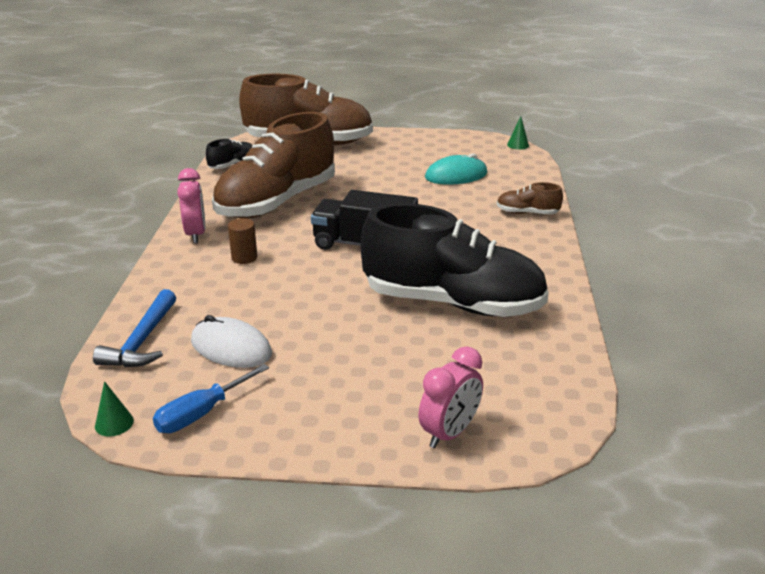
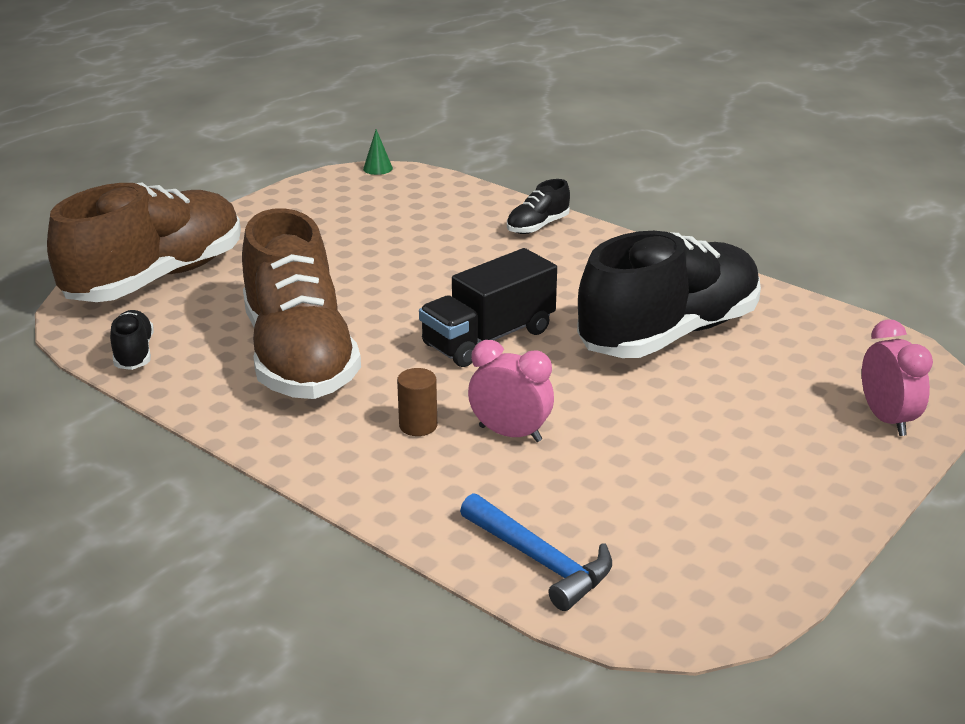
camera: 55 degrees left, 0 degrees up
green cone [95,381,134,437] -> none
blue screwdriver [153,364,269,433] -> none
pink clock [177,168,205,243] -> pink clock moved to [468,340,554,442]
white mouse [191,315,272,368] -> none
turquoise mouse [425,153,487,185] -> none
brown shoe [497,182,563,214] -> black shoe [507,179,570,234]

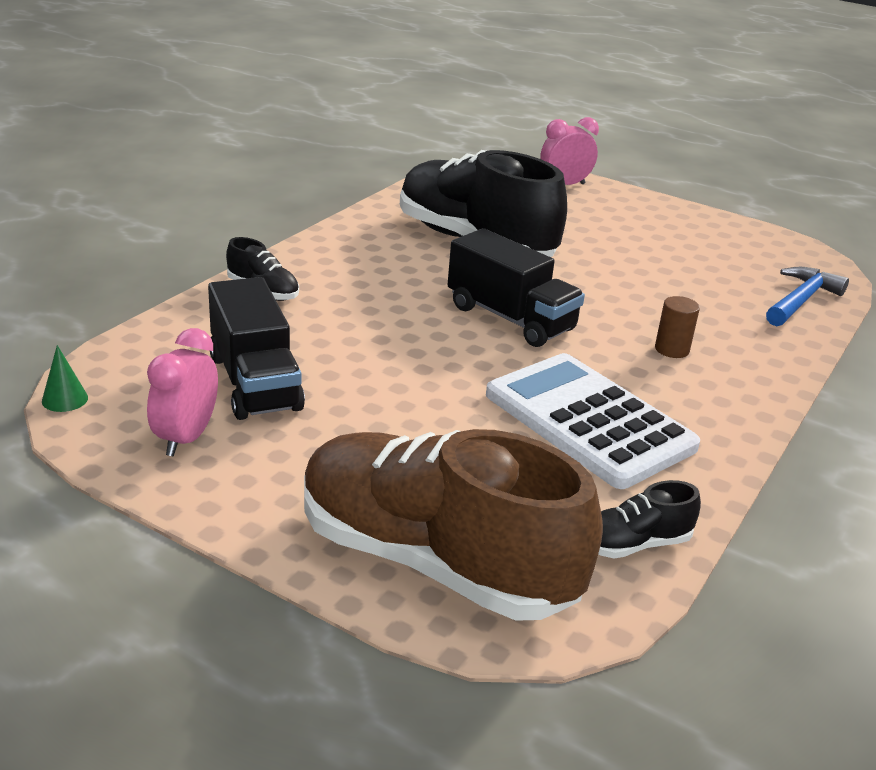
camera: 100 degrees left, 0 degrees up
brown shoe [242,208,361,399] -> white calculator [486,353,700,489]
pink clock [468,340,554,442] -> pink clock moved to [147,328,218,456]
none -> black truck [208,277,305,420]

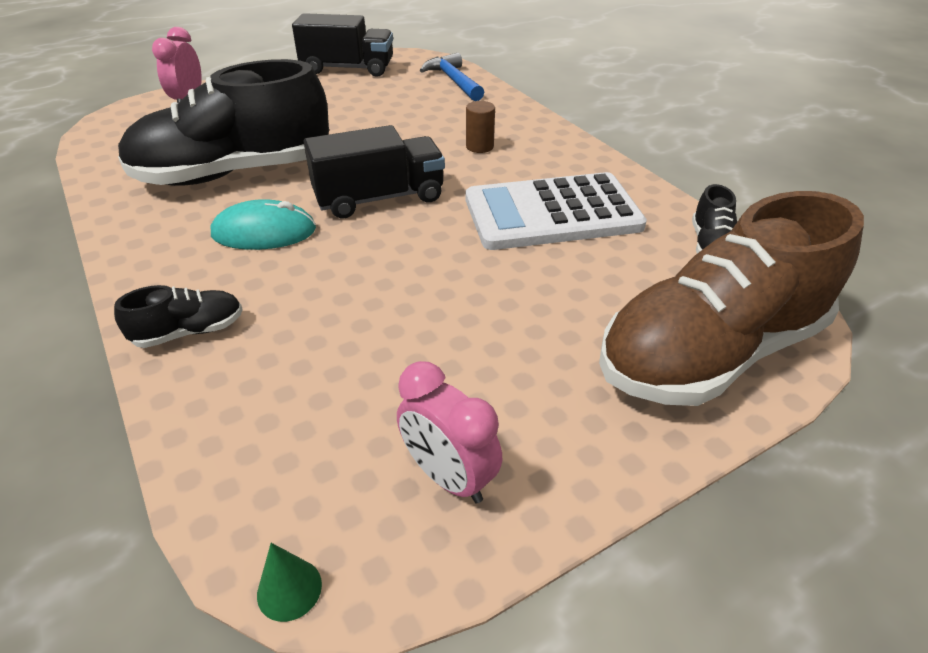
camera: 60 degrees left, 10 degrees up
black truck [208,277,305,420] -> black truck moved to [292,13,393,77]
none -> turquoise mouse [211,199,316,250]

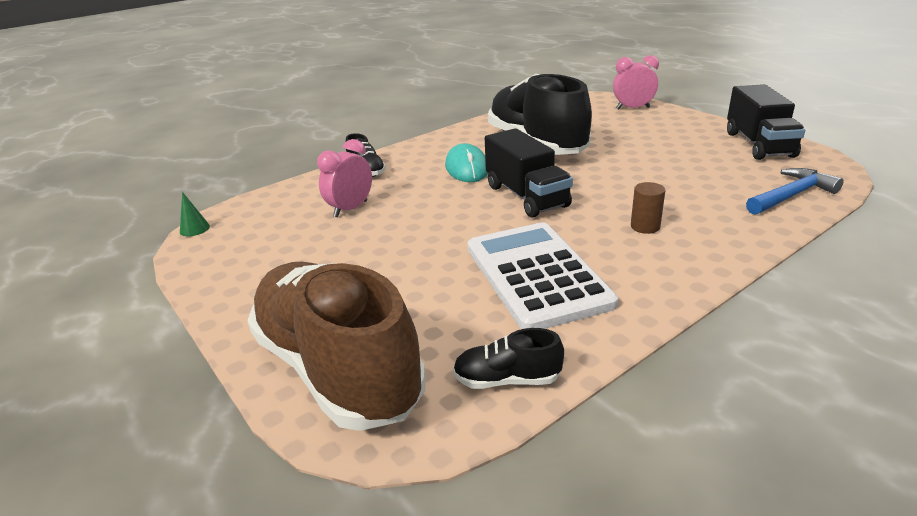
camera: 85 degrees right, 10 degrees down
pink clock [397,361,502,504] -> pink clock moved to [317,139,372,217]

